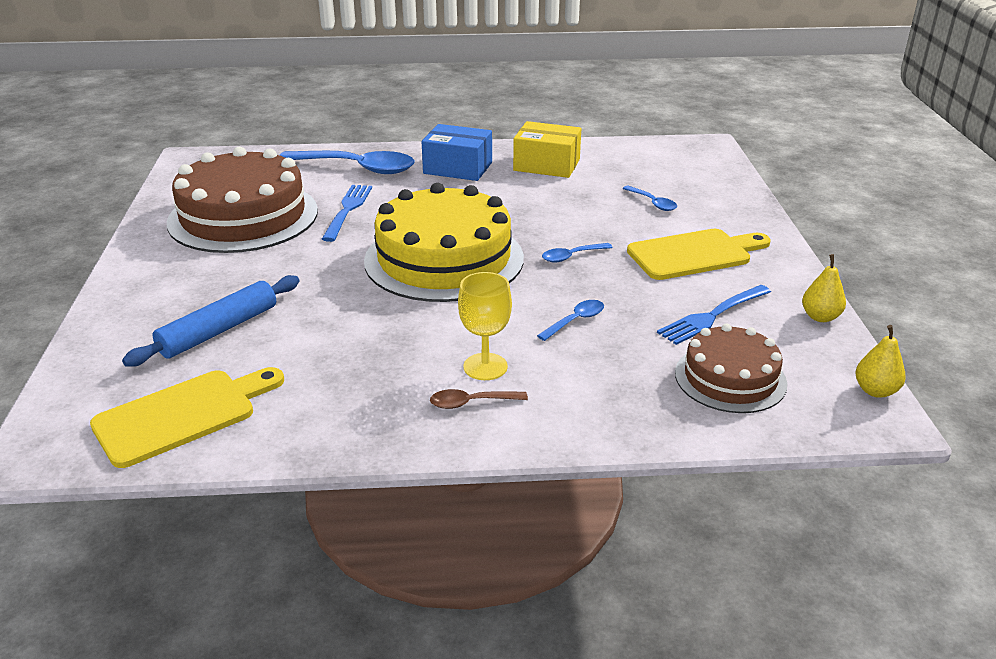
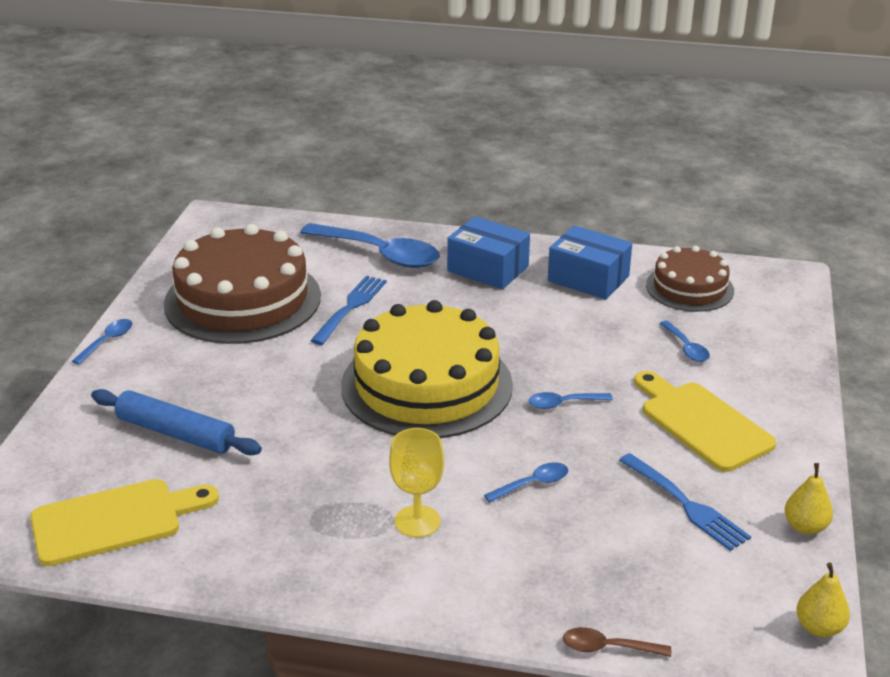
camera: 15 degrees right, 0 degrees up
blue rolling pin [122,275,299,367] -> blue rolling pin turned 60 degrees clockwise [91,389,262,455]
brown spoon [430,389,528,409] -> brown spoon moved to [563,627,671,657]
yellow box [513,121,581,178] -> blue box [548,225,632,300]
yellow cutting board [627,229,771,280] -> yellow cutting board turned 120 degrees counterclockwise [634,371,776,472]
blue fork [657,285,771,345] -> blue fork turned 105 degrees counterclockwise [619,453,751,551]
brown cake [675,323,787,413] -> brown cake moved to [646,246,734,312]
none -> blue spoon [72,319,133,365]

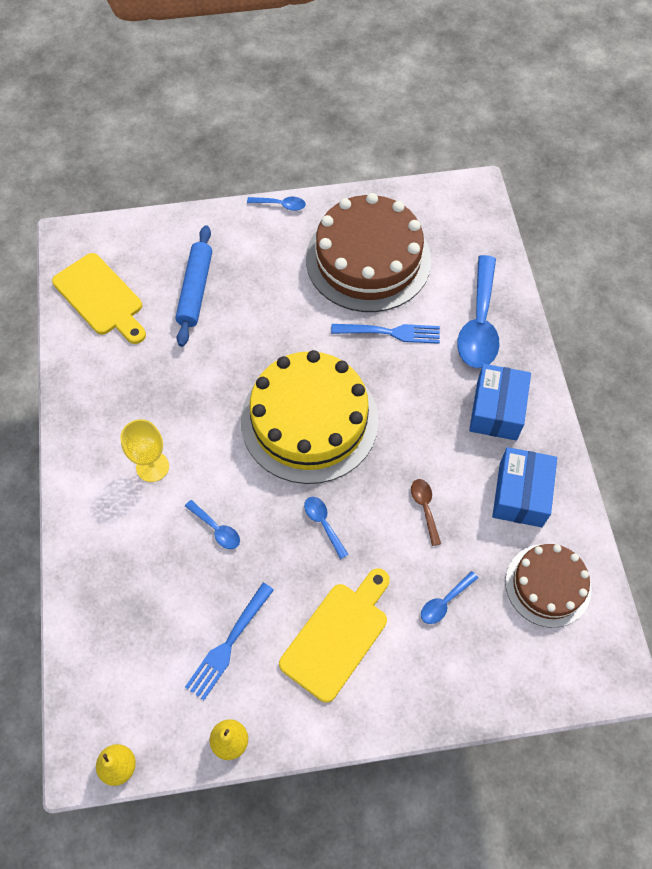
camera: 70 degrees right, 30 degrees up
brown spoon [563,627,671,657] -> brown spoon moved to [411,479,441,546]

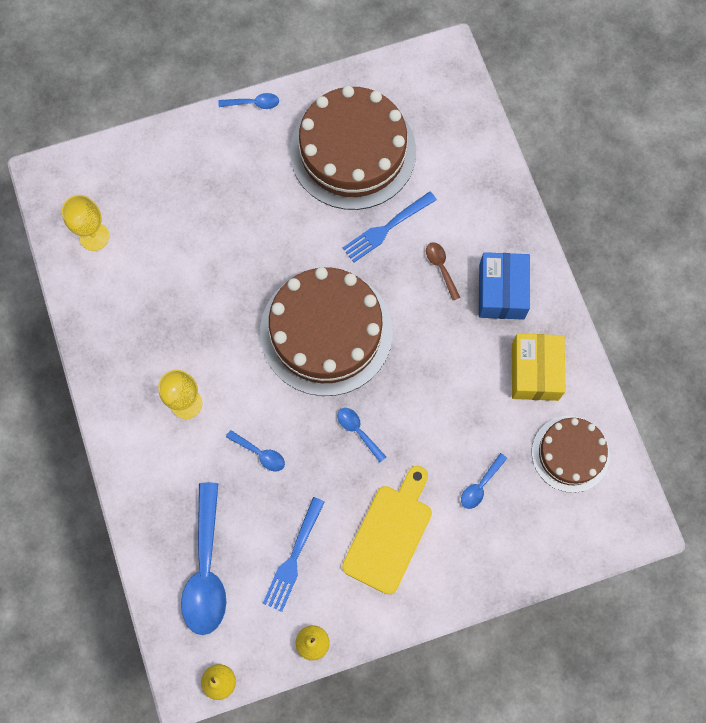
camera: 10 degrees left, 10 degrees up
yellow cutting board [52,253,146,344] -> yellow goblet [62,195,110,251]
blue rolling pin [175,225,212,347] -> none
yellow cake [241,350,378,484] -> brown cake [260,267,393,396]
blue fork [331,324,440,344] -> blue fork turned 150 degrees clockwise [343,191,437,262]
brown spoon [411,479,441,546] -> brown spoon moved to [426,242,460,300]
blue spoon [457,255,499,368] -> blue spoon moved to [181,483,226,635]
blue box [492,447,557,527] -> yellow box [512,334,565,401]

